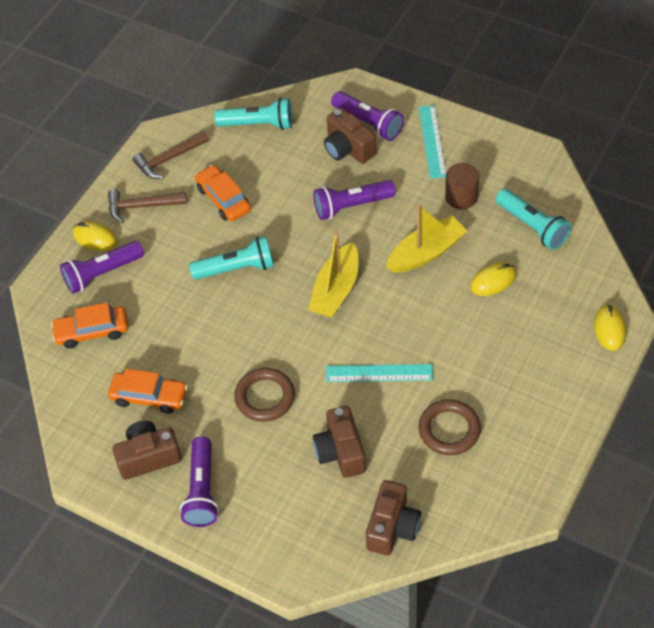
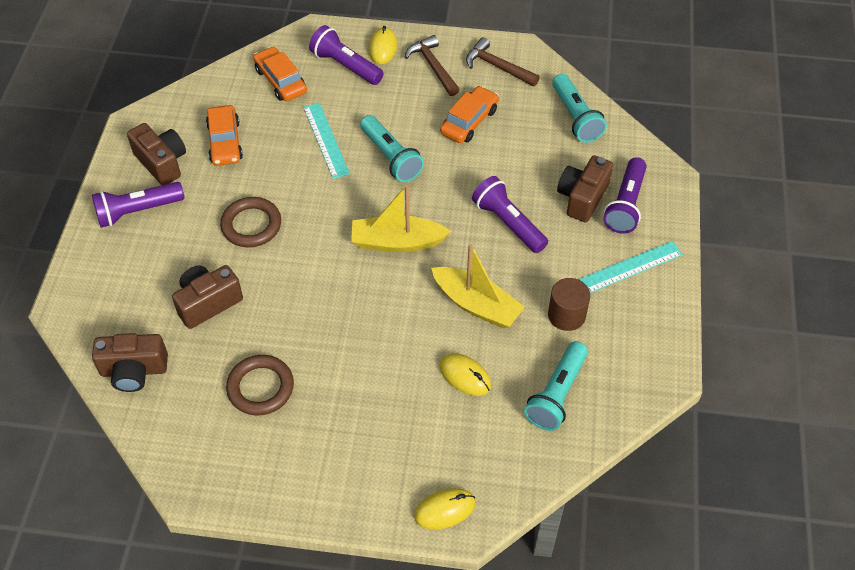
camera: 65 degrees right, 0 degrees up
turquoise ruler [326,364,433,382] -> turquoise ruler moved to [303,103,350,179]

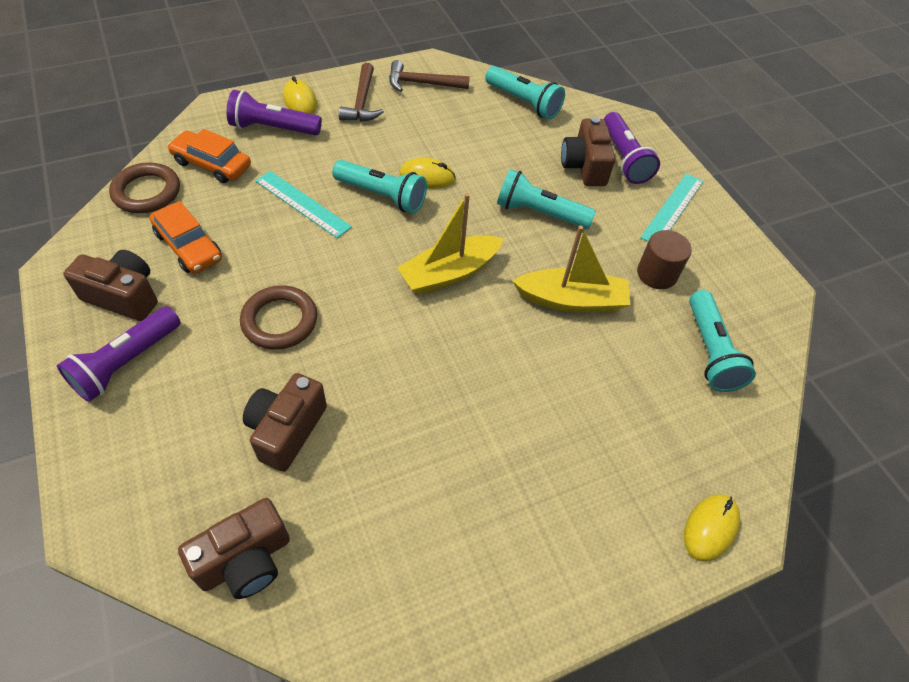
camera: 35 degrees left, 0 degrees up
brown ring [226,355,294,415] -> brown ring moved to [109,162,180,213]
brown hammer [404,35,460,96] -> brown hammer turned 120 degrees counterclockwise [339,63,384,121]
orange car [440,86,499,143] -> none
yellow mouse [440,353,491,396] -> yellow mouse moved to [400,158,456,189]
purple flashlight [472,176,548,253] -> turquoise flashlight [497,169,596,229]

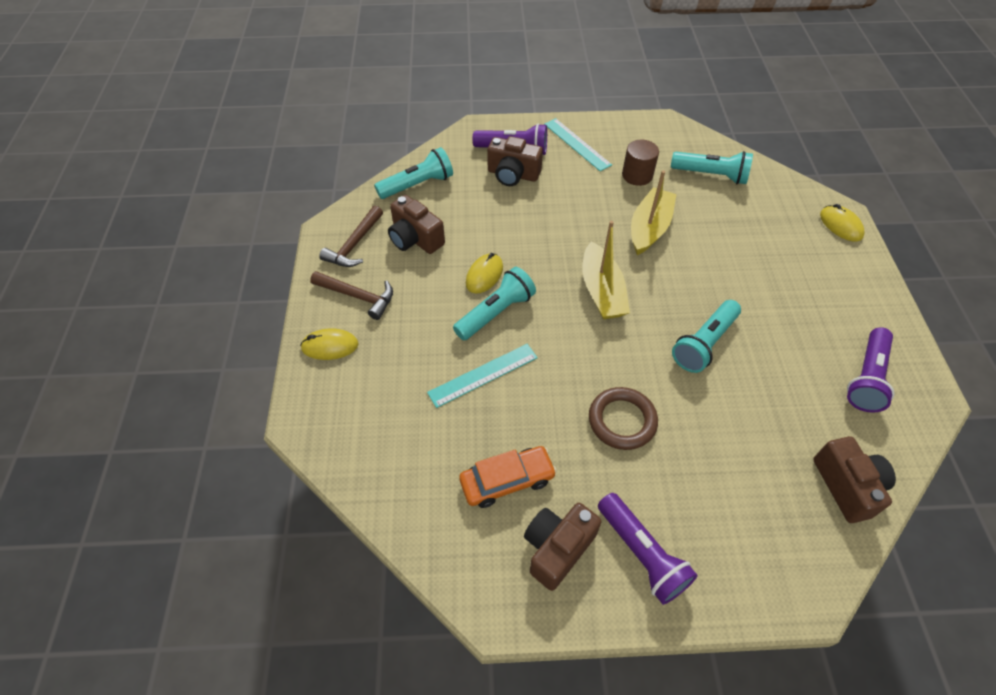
camera: 65 degrees left, 0 degrees up
brown ring [109,162,180,213] -> none
orange car [167,129,251,183] -> none
purple flashlight [227,90,322,135] -> purple flashlight moved to [847,327,894,413]
brown camera [243,373,327,472] -> brown camera moved to [388,195,445,254]
turquoise flashlight [497,169,596,229] -> turquoise flashlight moved to [672,300,741,373]

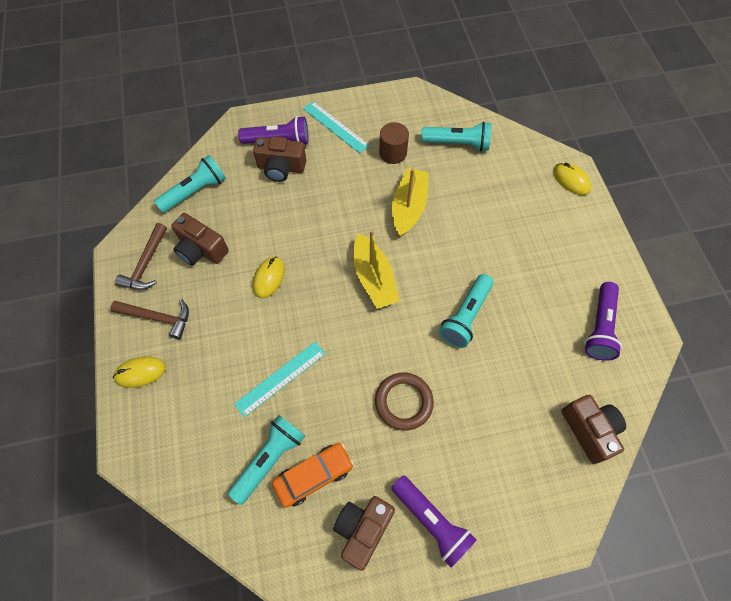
camera: 10 degrees left, 10 degrees up
turquoise flashlight [453,267,536,340] -> turquoise flashlight moved to [228,415,305,505]

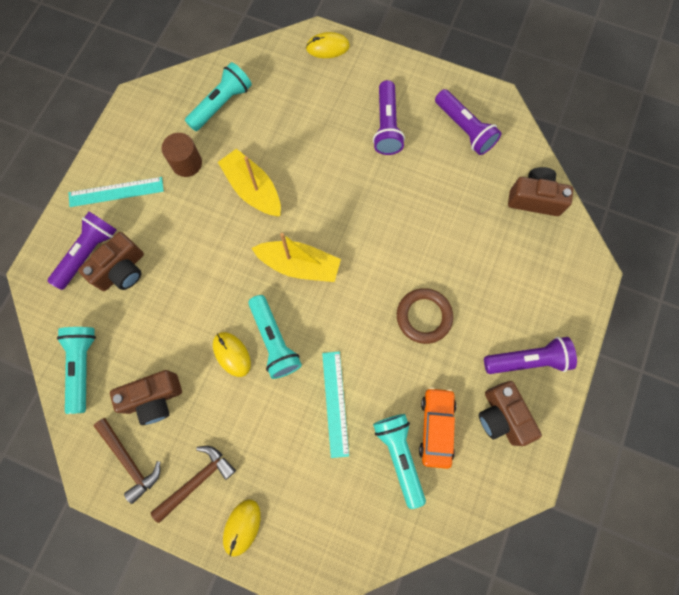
camera: 55 degrees left, 10 degrees up
turquoise flashlight [439,274,493,348] -> turquoise flashlight moved to [248,295,302,379]
none -> purple flashlight [373,80,405,155]

